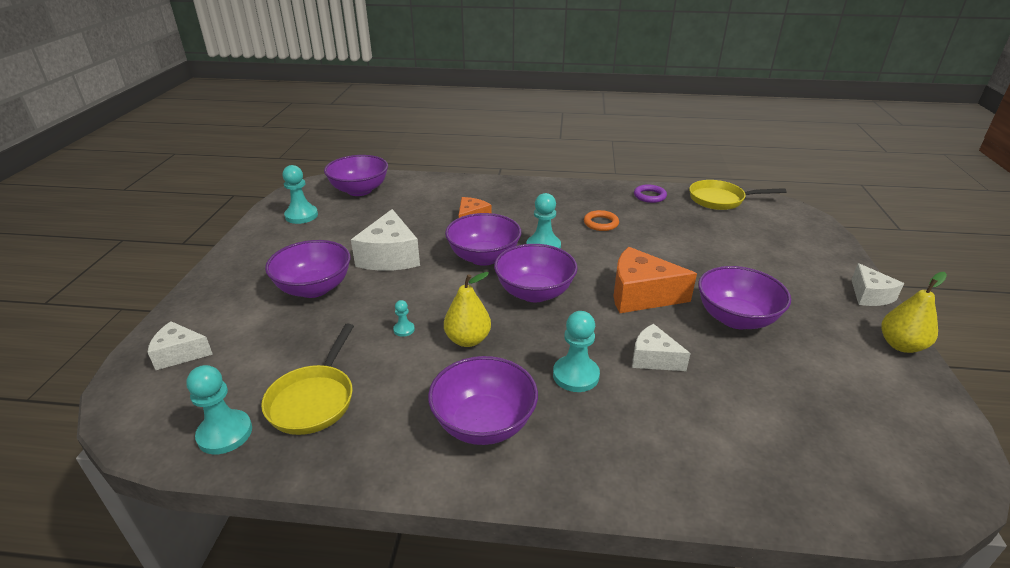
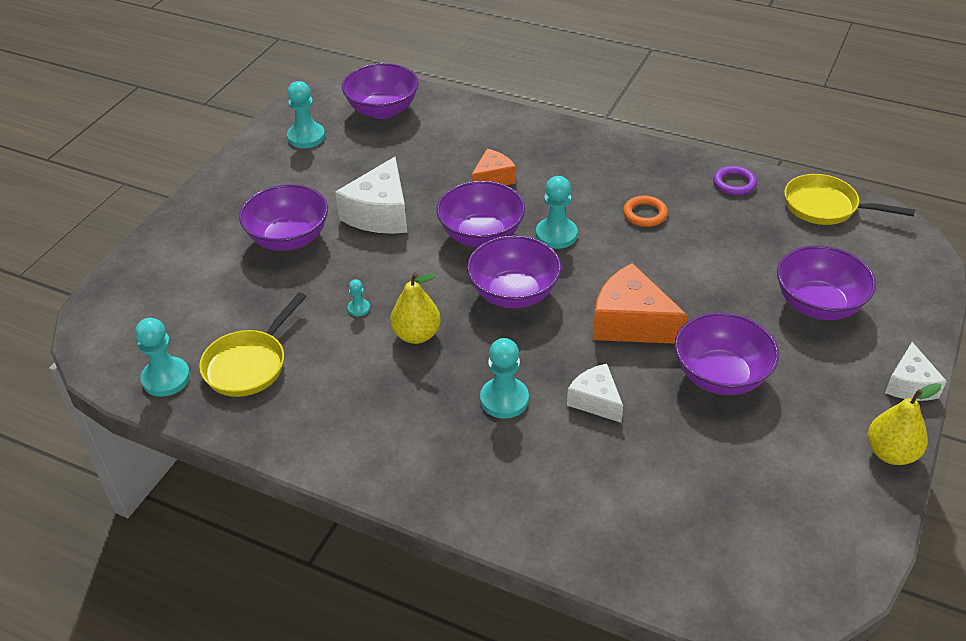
camera: 20 degrees right, 10 degrees up
white cheese [148,321,213,370] -> none
purple bowl [428,356,538,445] -> purple bowl moved to [777,245,876,320]

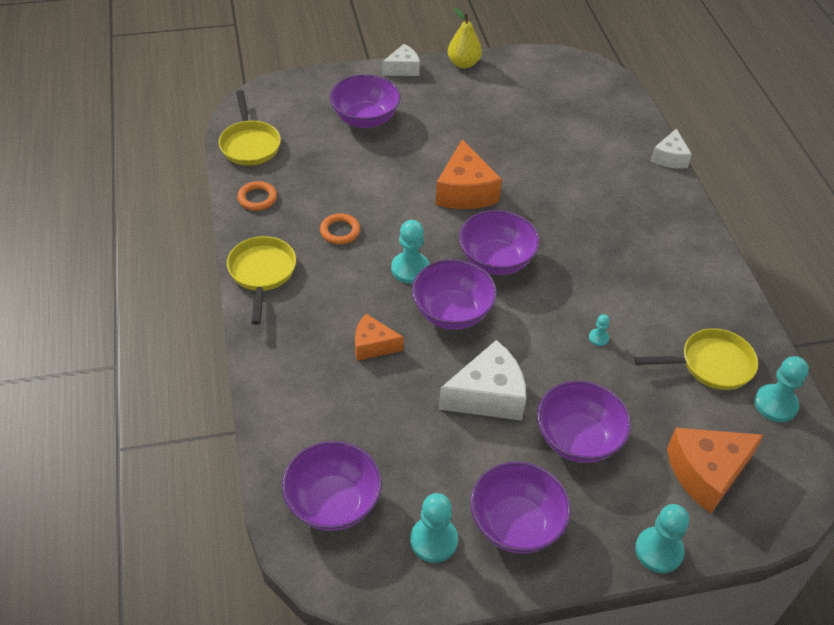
camera: 130 degrees left, 5 degrees up
yellow pear [390,273,441,344] -> none
turquoise pawn [480,338,529,419] -> turquoise pawn moved to [635,504,689,573]
white cheese [567,364,623,423] -> white cheese moved to [651,129,692,169]
purple bowl [675,312,779,395] -> purple bowl moved to [470,462,571,554]
purple ring [713,166,757,196] -> orange ring [237,181,277,211]
none -> yellow pan [227,236,296,325]
none -> orange cheese [667,428,764,513]

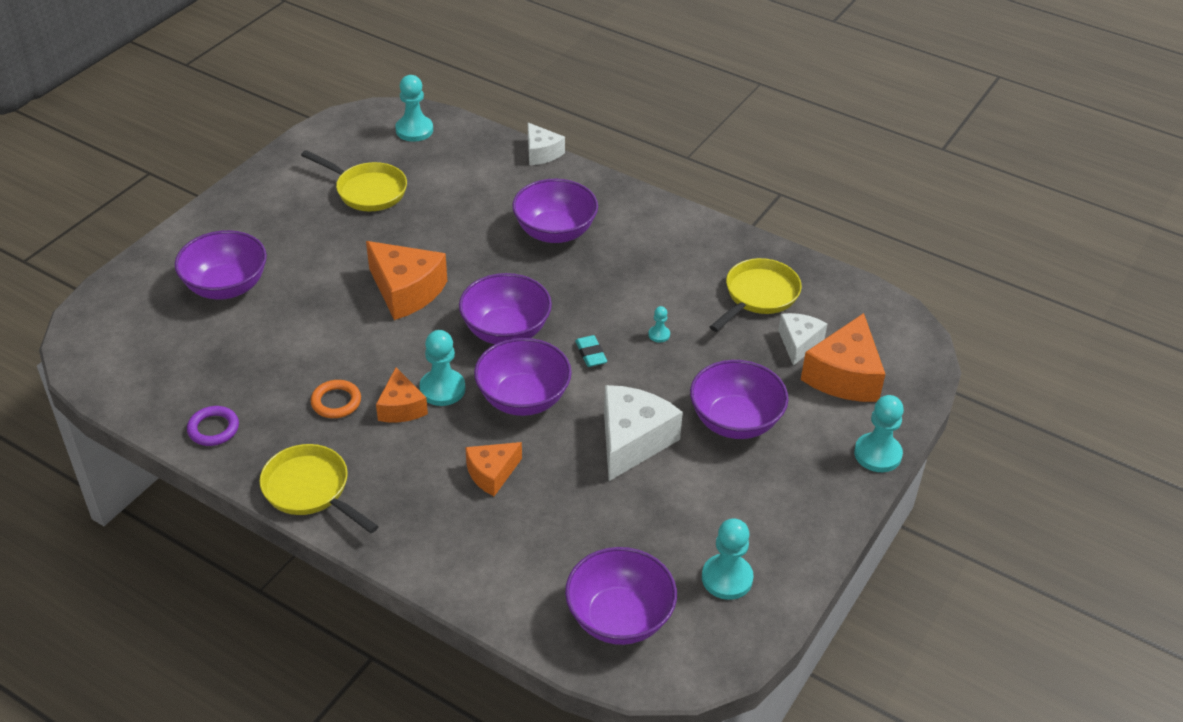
camera: 45 degrees left, 5 degrees down
yellow pan [219,90,281,166] -> yellow pan moved to [301,150,407,211]
orange ring [237,181,277,211] -> purple ring [187,406,239,446]
white cheese [382,44,420,76] -> white cheese moved to [778,313,828,366]
yellow pear [448,8,482,68] -> none
purple bowl [470,462,571,554] -> purple bowl moved to [512,179,598,243]
turquoise pawn [754,356,809,422] -> turquoise pawn moved to [395,75,433,142]
none -> orange cheese [376,367,428,422]
none -> turquoise eraser [575,335,607,367]

